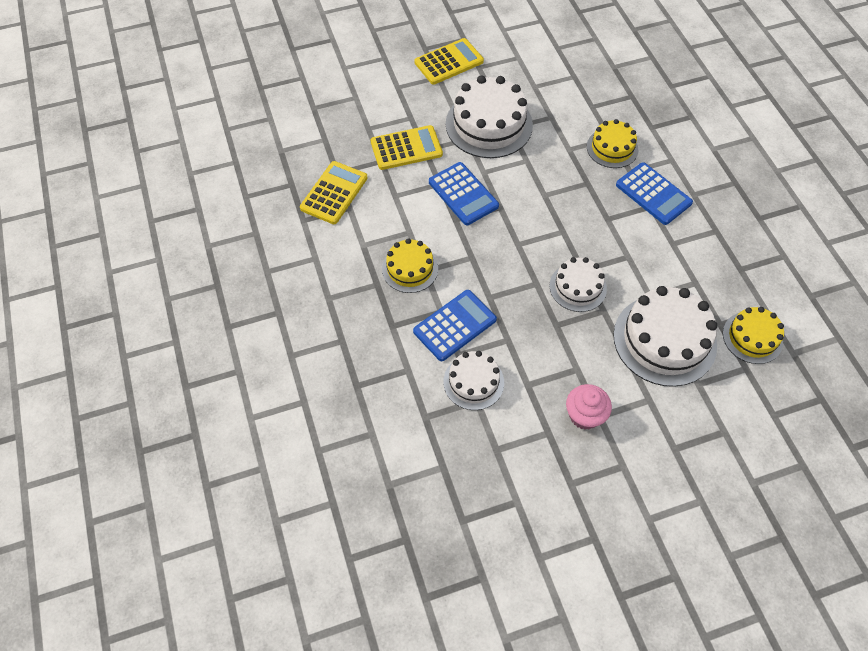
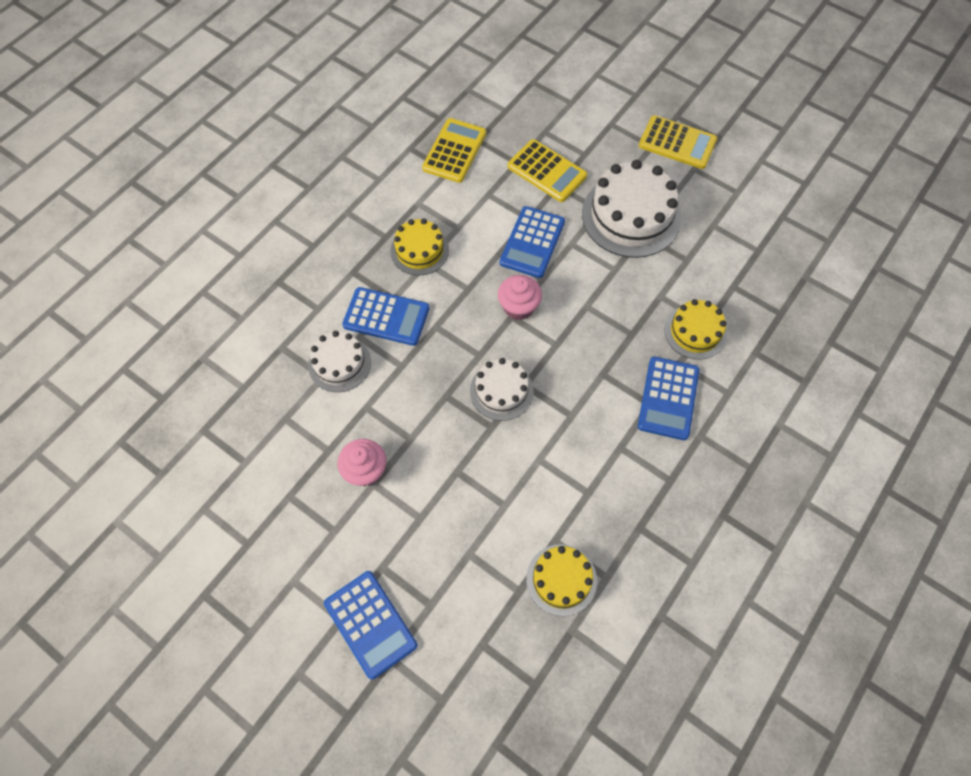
camera: 55 degrees right, 5 degrees up
yellow calculator [300,161,368,224] -> yellow calculator turned 60 degrees counterclockwise [422,118,486,183]
white cake [613,286,718,387] -> none
none -> blue calculator [324,571,418,680]
none -> pink cupcake [498,275,542,320]

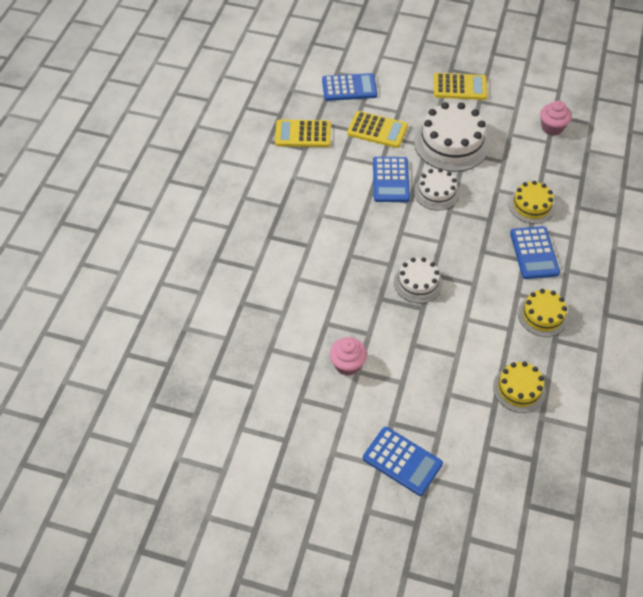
camera: 20 degrees left, 10 degrees down
white cake [308,331,371,392] -> white cake moved to [414,168,459,211]
blue calculator [342,287,429,346] -> blue calculator moved to [322,73,377,101]
yellow cake [391,219,449,276] -> yellow cake moved to [518,289,568,337]
yellow calculator [422,118,486,183] -> yellow calculator turned 90 degrees counterclockwise [275,119,331,147]
pink cupcake [498,275,542,320] -> pink cupcake moved to [540,100,572,136]

